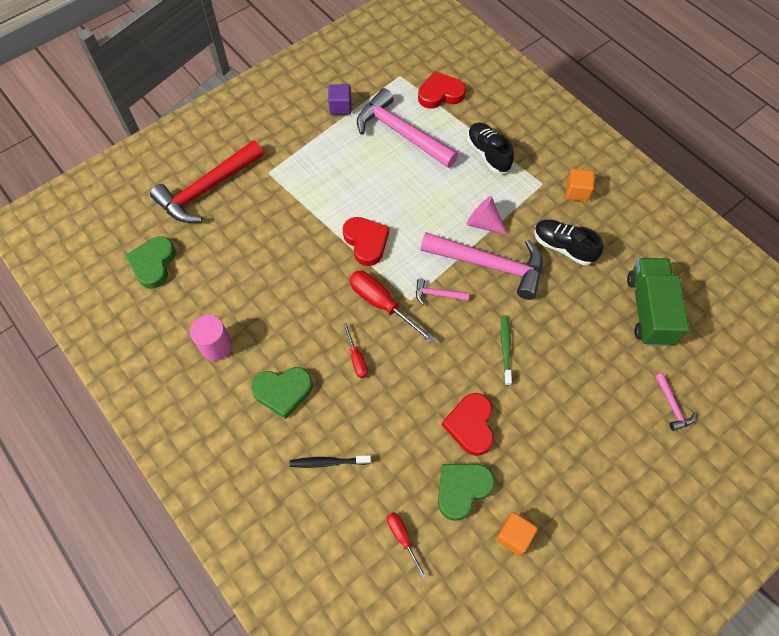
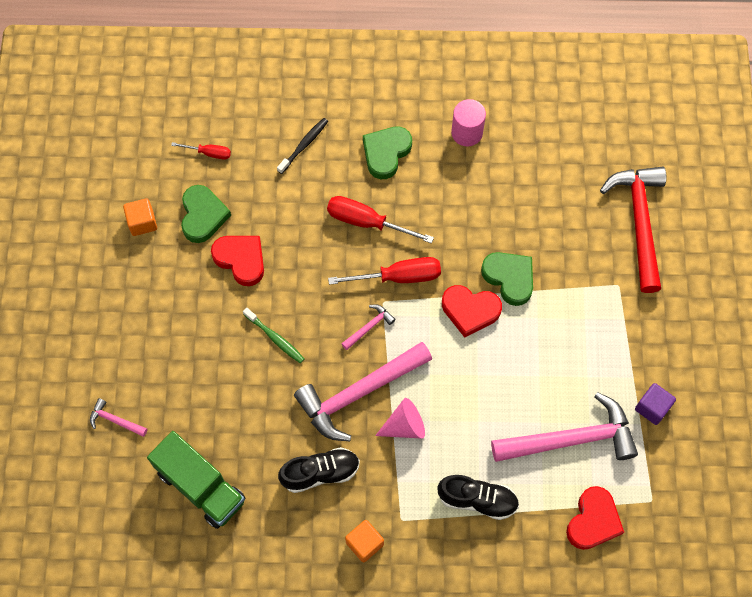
camera: 130 degrees right, 5 degrees up
green heart [125,236,176,289] -> green heart moved to [481,252,533,306]
red screwdriver [343,323,368,378] -> red screwdriver [327,196,434,244], size x1.79

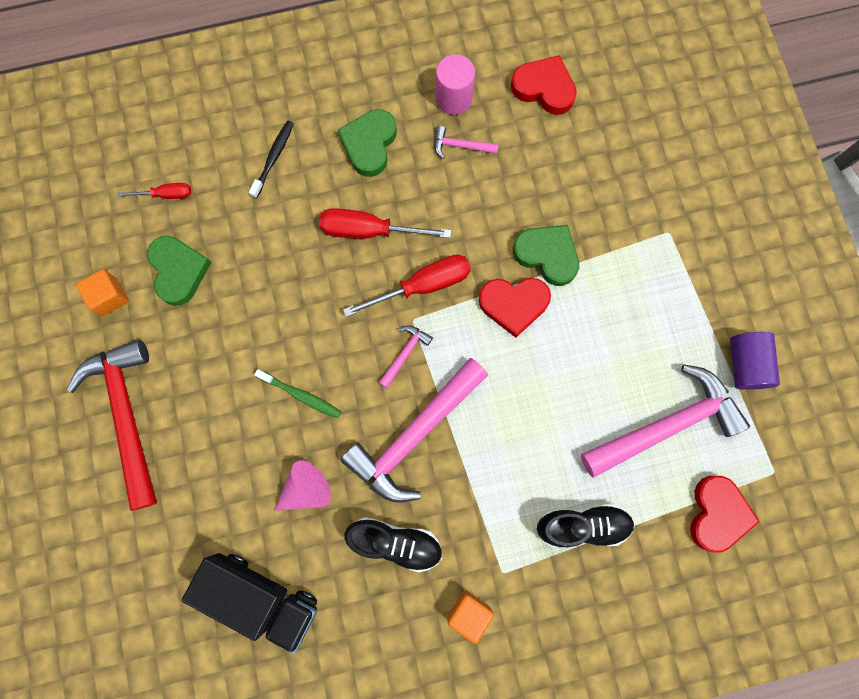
camera: 15 degrees left, 10 degrees up
pink hammer [90,398,147,437] -> pink hammer moved to [434,126,499,159]
green truck [147,431,245,529] -> black truck [182,553,317,654]
red heart [211,236,264,286] -> red heart moved to [511,55,577,115]
black shoe [278,447,360,493] -> black shoe turned 45 degrees clockwise [344,517,442,572]
pink cone [375,398,425,439] -> pink cone moved to [274,460,331,511]
red hammer [600,167,666,293] -> red hammer moved to [67,339,157,511]
purple cube [635,383,676,425] -> purple cylinder [730,332,780,390]

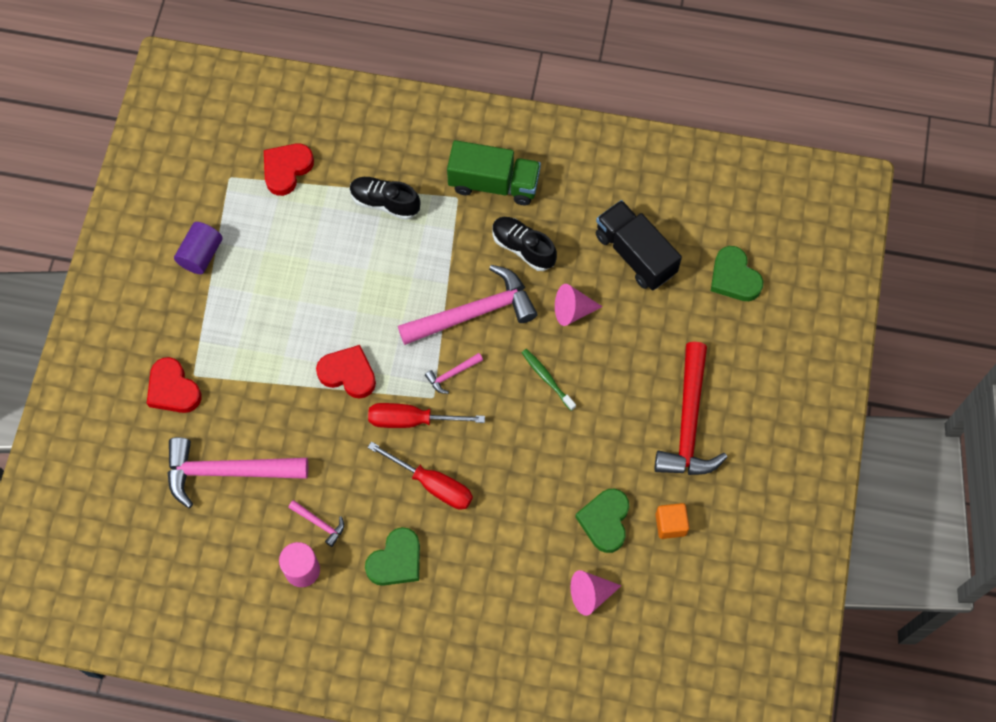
camera: 155 degrees left, 10 degrees down
red screwdriver [118,183,191,199] -> pink cone [571,570,622,616]
black toothbrush [249,121,294,199] -> none
orange cube [447,591,494,644] -> green truck [447,140,541,205]
red heart [511,55,577,115] -> red heart moved to [147,357,201,413]
green heart [513,225,579,286] -> green heart moved to [711,246,763,301]
pink hammer [581,364,750,478] -> pink hammer moved to [167,437,308,508]

